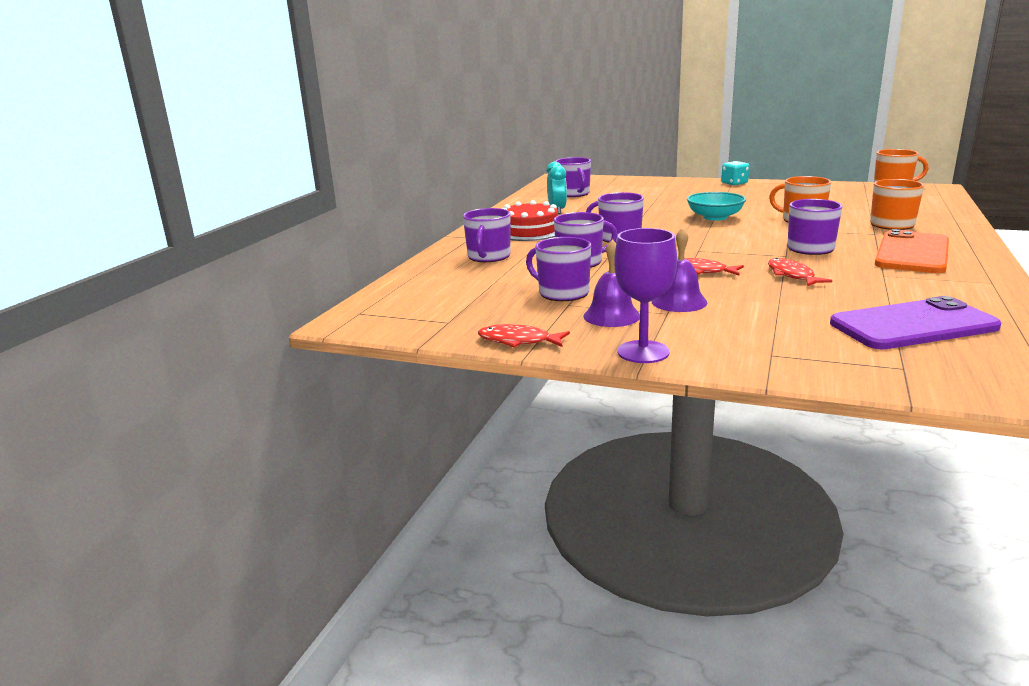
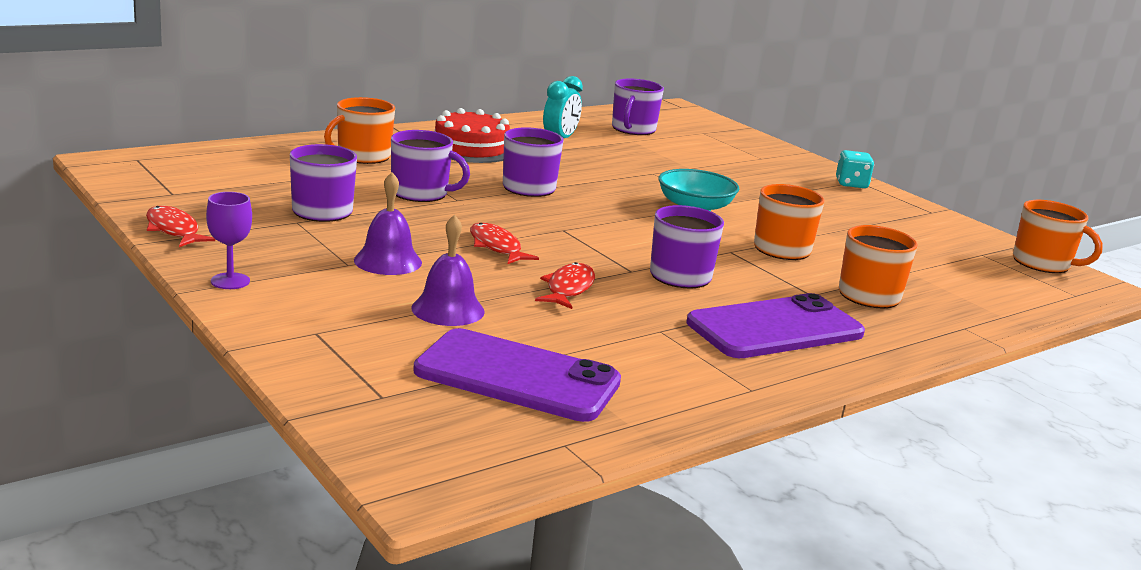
camera: 30 degrees right, 0 degrees up
purple mug [463,208,510,262] -> orange mug [324,97,395,164]
purple bell [584,239,640,327] -> purple bell moved to [411,215,485,326]
purple goblet [614,228,677,363] -> purple goblet [206,192,252,289], size x0.65
orange phone [875,229,949,273] -> purple phone [687,293,865,358]

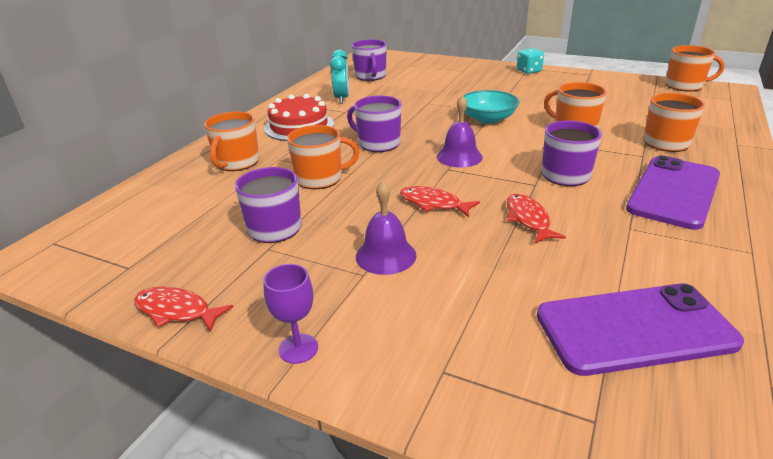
camera: 25 degrees left, 10 degrees up
purple mug [391,130,470,202] -> orange mug [287,125,359,189]
purple bell [411,215,485,326] -> purple bell moved to [437,95,483,168]

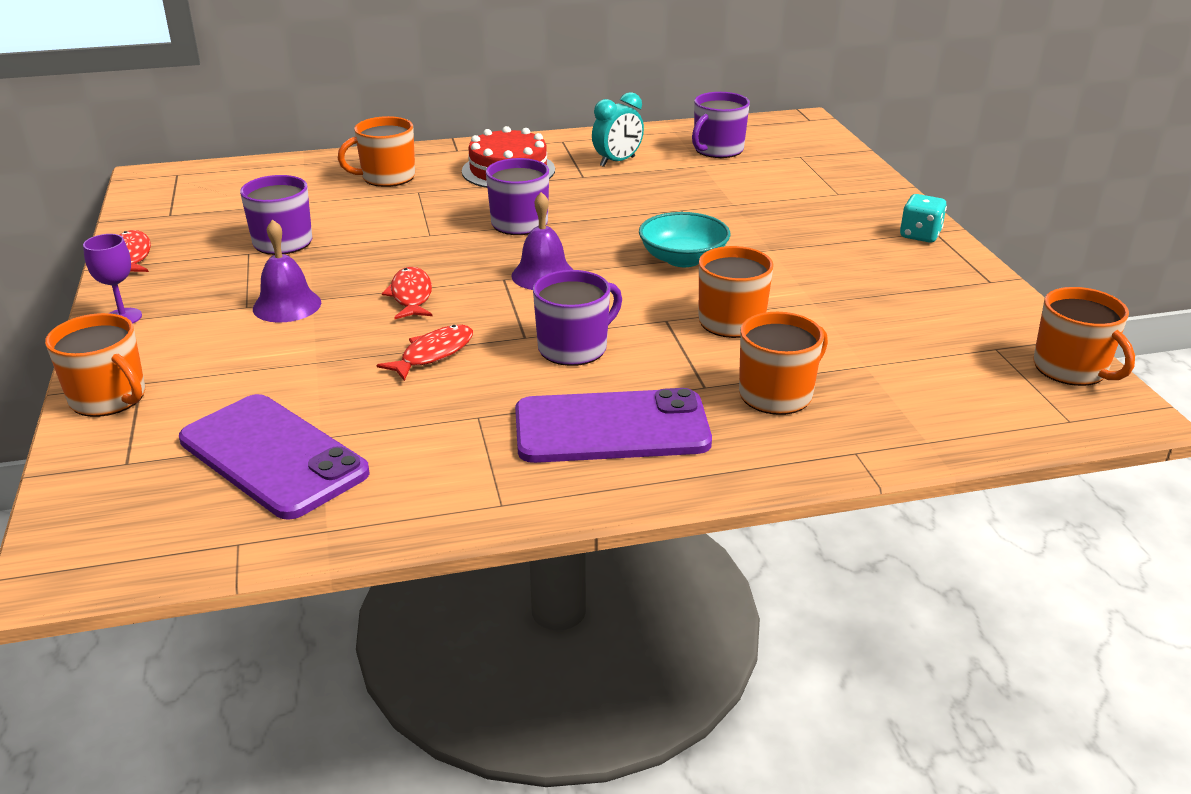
camera: 50 degrees right, 0 degrees up
orange mug [287,125,359,189] -> orange mug moved to [45,313,145,417]

